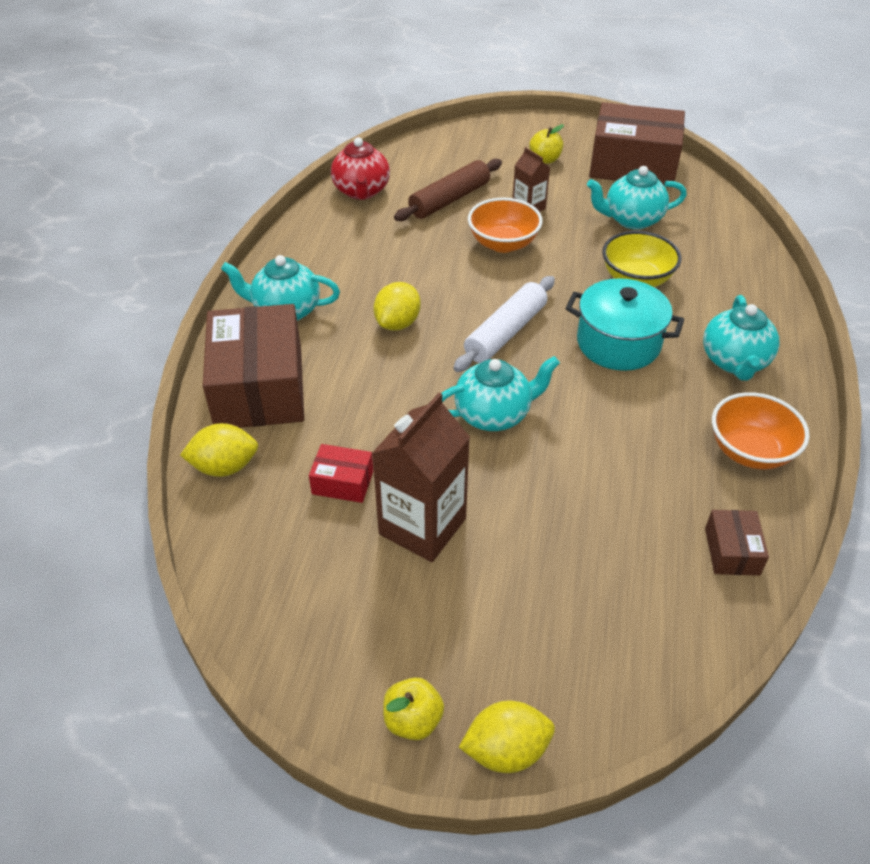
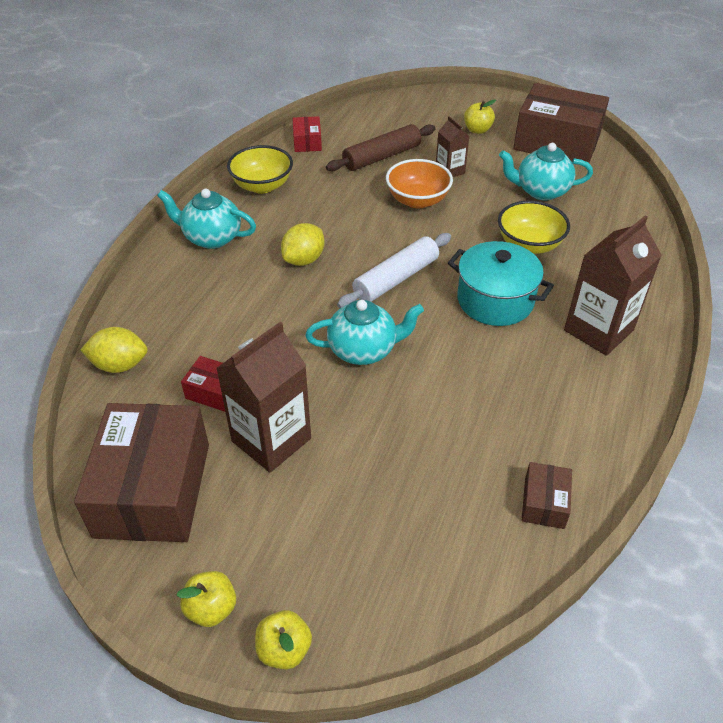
camera: 10 degrees right, 0 degrees up
brown box [203,304,304,428] -> brown box moved to [74,403,209,542]
red teapot [331,137,390,200] -> red box [293,116,322,152]
yellow lemon [459,701,555,773] -> yellow apple [255,610,312,669]
turquoise teapot [703,295,779,381] -> brown carton [564,216,662,356]
orange bowl [712,392,810,469] -> none
none -> yellow bowl [227,145,293,194]

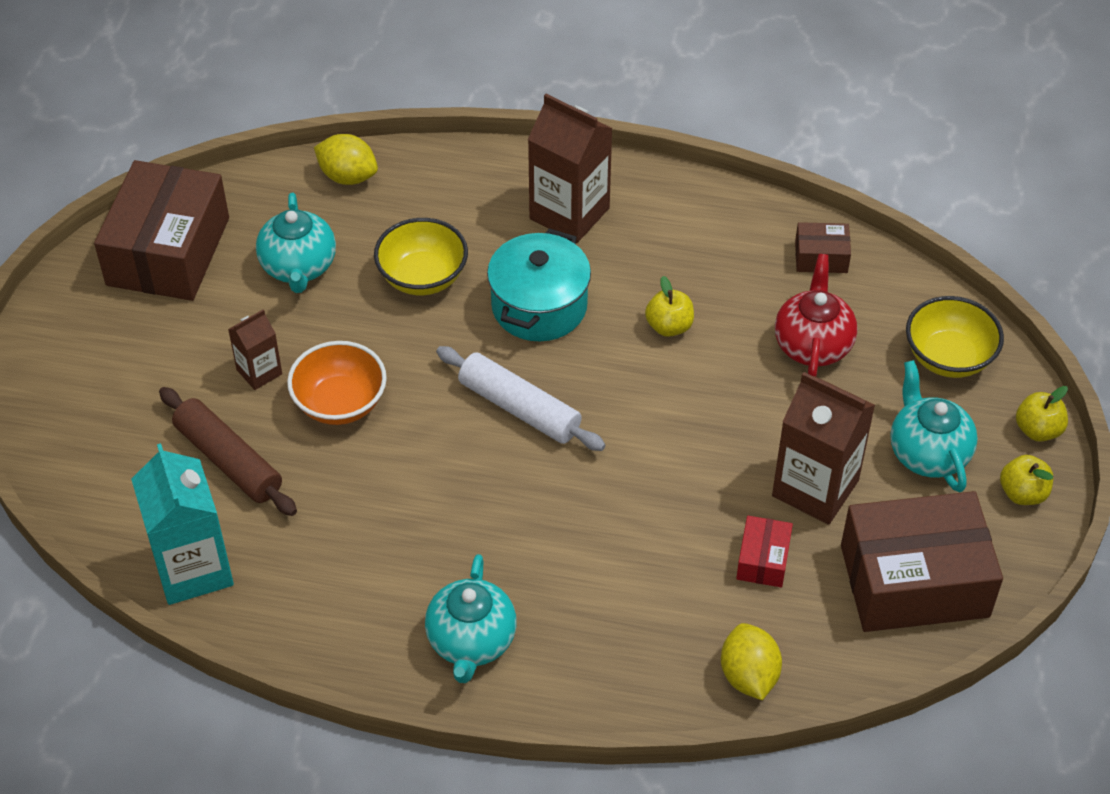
camera: 100 degrees left, 5 degrees up
yellow bowl [227,145,293,194] -> yellow bowl moved to [906,296,1004,378]
yellow lemon [281,223,324,266] -> yellow lemon moved to [314,134,378,185]
red box [293,116,322,152] -> turquoise carton [131,443,234,605]
turquoise teapot [305,300,424,365] -> turquoise teapot moved to [890,360,978,492]
yellow apple [464,99,496,134] -> yellow apple moved to [645,276,694,337]
none -> red teapot [775,254,857,376]

